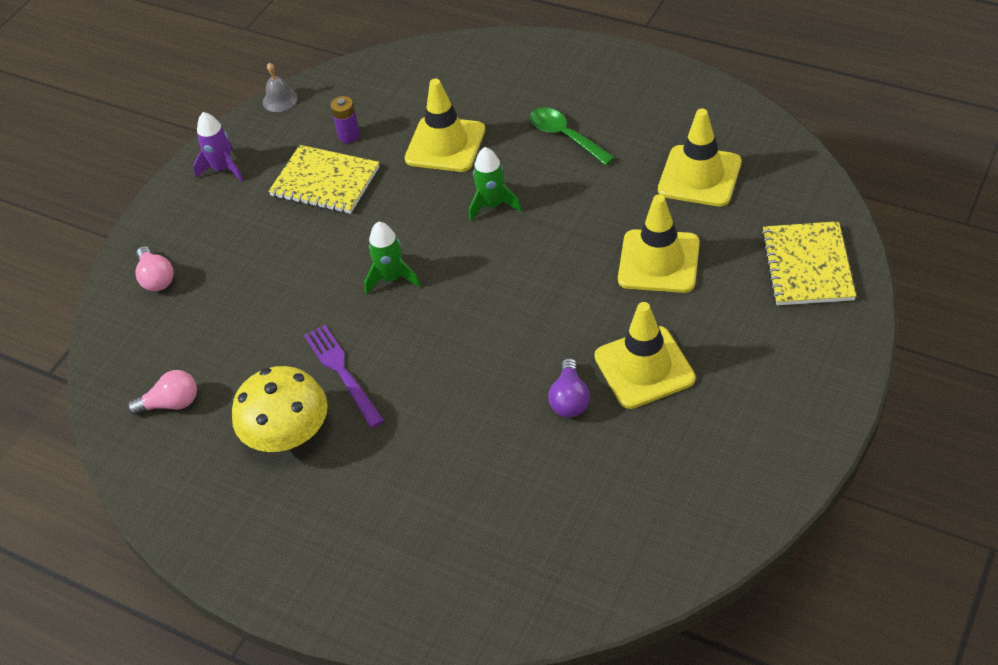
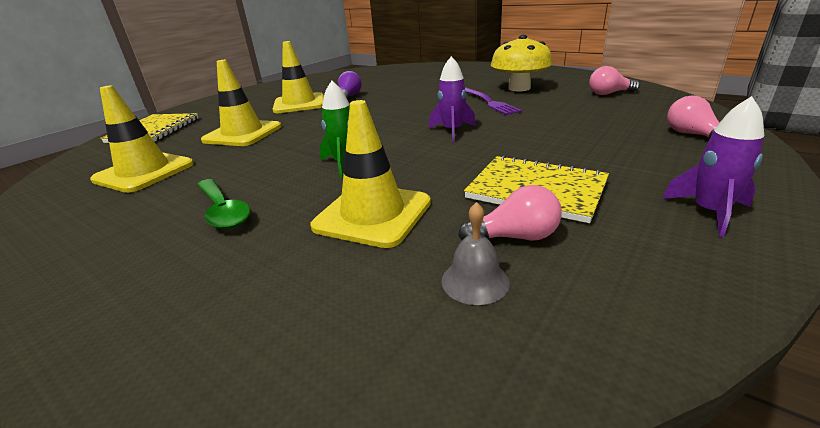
camera: 175 degrees left, 20 degrees down
grey bell [263,63,298,112] -> grey bell moved to [442,202,510,305]
purple battery [330,96,360,143] -> pink light bulb [458,185,562,241]
green rocket [364,221,421,295] -> purple rocket [429,56,476,141]

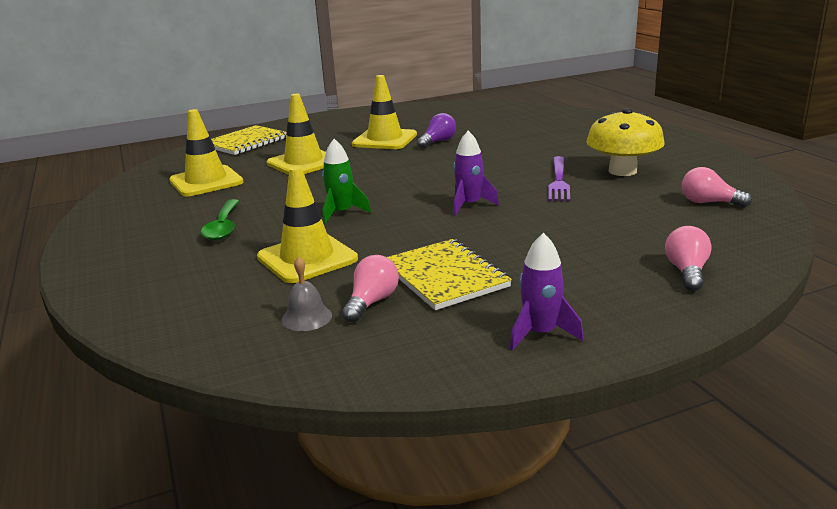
camera: 30 degrees right, 5 degrees down
pink light bulb [458,185,562,241] -> pink light bulb turned 90 degrees counterclockwise [342,255,399,322]

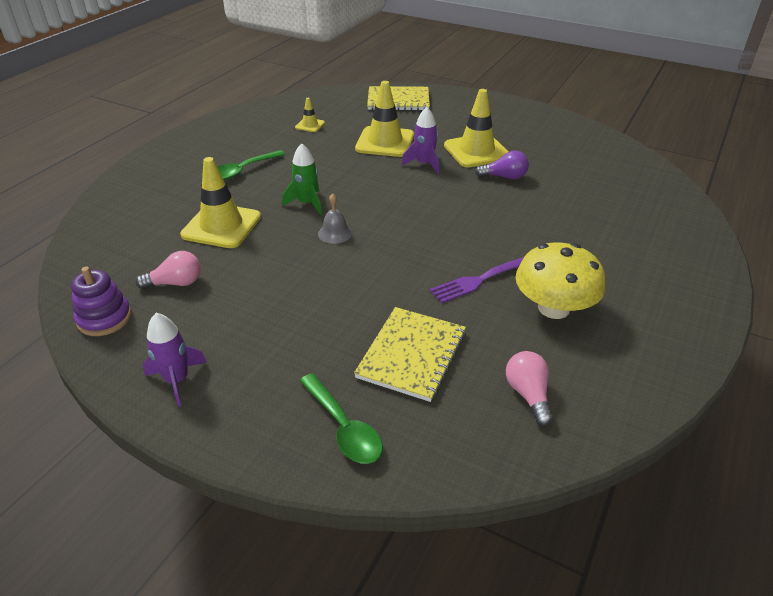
camera: 50 degrees right, 15 degrees up
yellow traffic cone [169,109,243,196] -> yellow traffic cone [295,98,325,132], size x0.48
grey bell [282,256,332,331] -> grey bell moved to [318,193,352,244]
yellow notebook [387,239,512,310] -> yellow notebook moved to [354,307,466,402]
purple rocket [453,131,499,216] -> purple rocket moved to [401,107,439,174]
pink light bulb [665,226,712,291] -> green spoon [299,373,383,464]
none -> purple stacking toy [71,267,131,336]

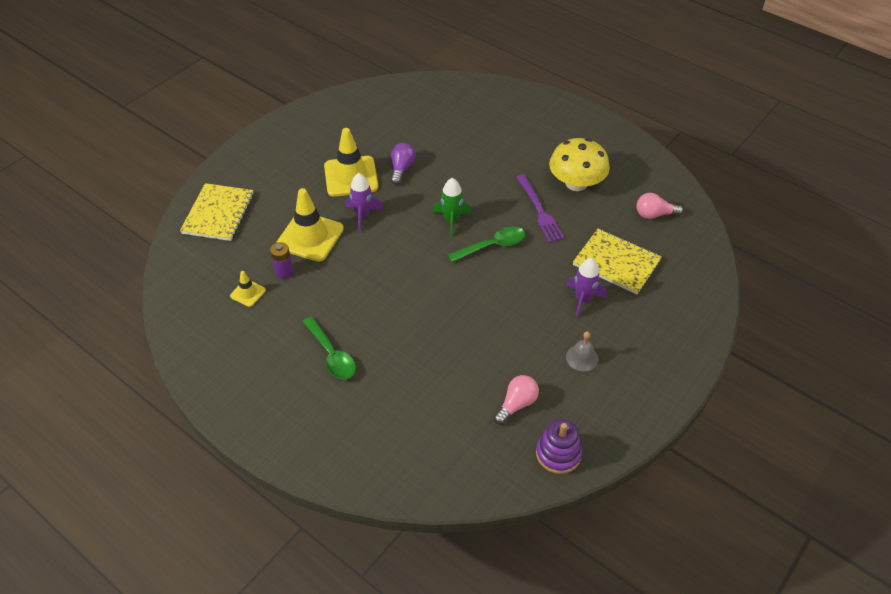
camera: 80 degrees left, 10 degrees up
pink light bulb [136,251,201,289] -> pink light bulb turned 45 degrees clockwise [494,375,539,425]
purple rocket [143,313,207,407] -> purple rocket moved to [566,258,607,317]
yellow traffic cone [180,157,261,248] -> none
green rocket [282,143,322,215] -> green rocket moved to [433,178,472,237]
green spoon [299,373,383,464] -> green spoon moved to [448,227,525,262]
grey bell [318,193,352,244] -> grey bell moved to [566,331,598,371]
none -> purple battery [270,242,293,279]

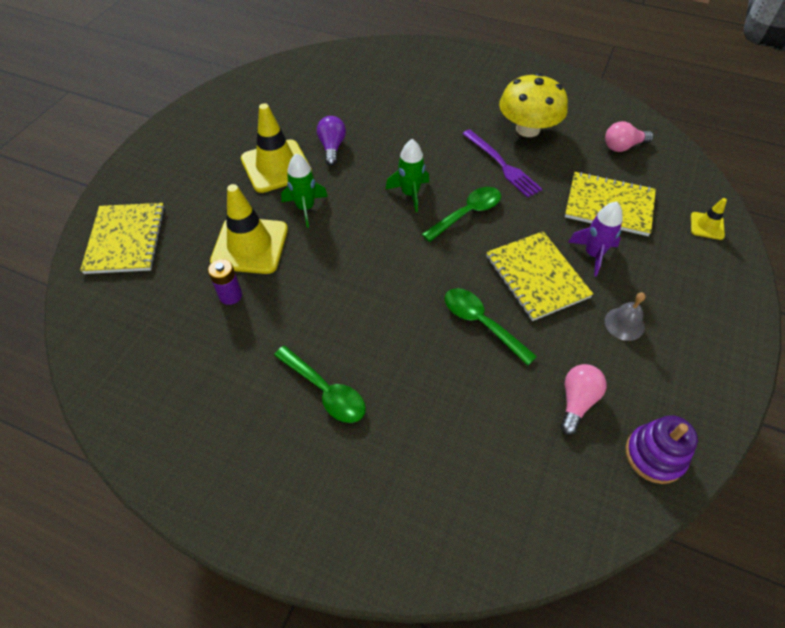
camera: 15 degrees left, 5 degrees up
yellow traffic cone [230,271,266,307] -> yellow traffic cone moved to [691,198,727,240]
purple rocket [346,173,384,232] -> green rocket [281,153,328,228]
none -> green spoon [445,288,537,366]
none -> yellow notebook [486,231,593,321]

